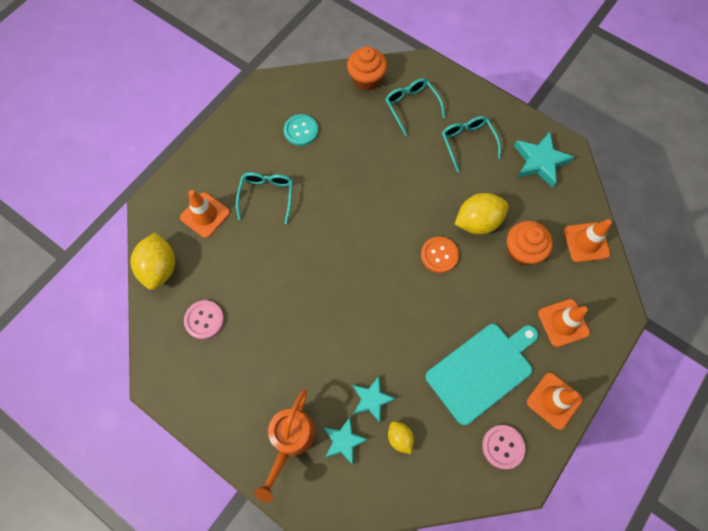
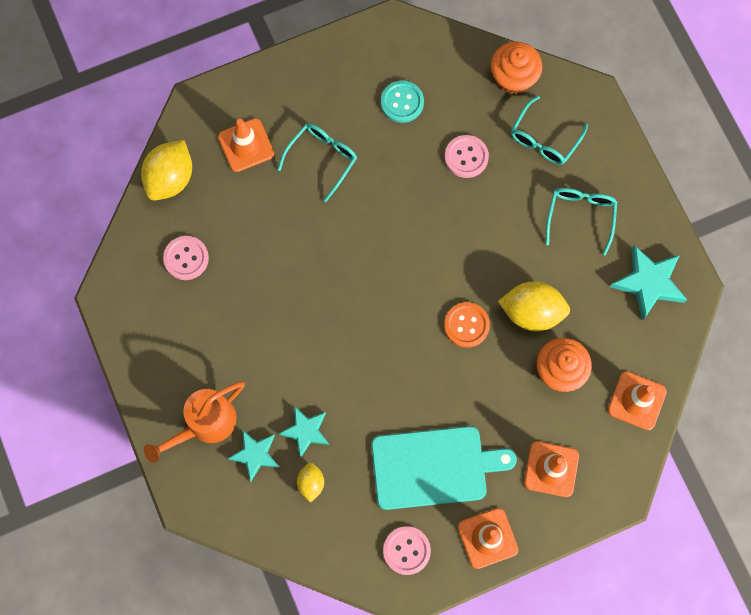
camera: 30 degrees right, 5 degrees up
turquoise glasses [385,78,445,136] -> turquoise glasses turned 150 degrees counterclockwise [511,96,588,165]
none -> pink button [445,135,489,178]

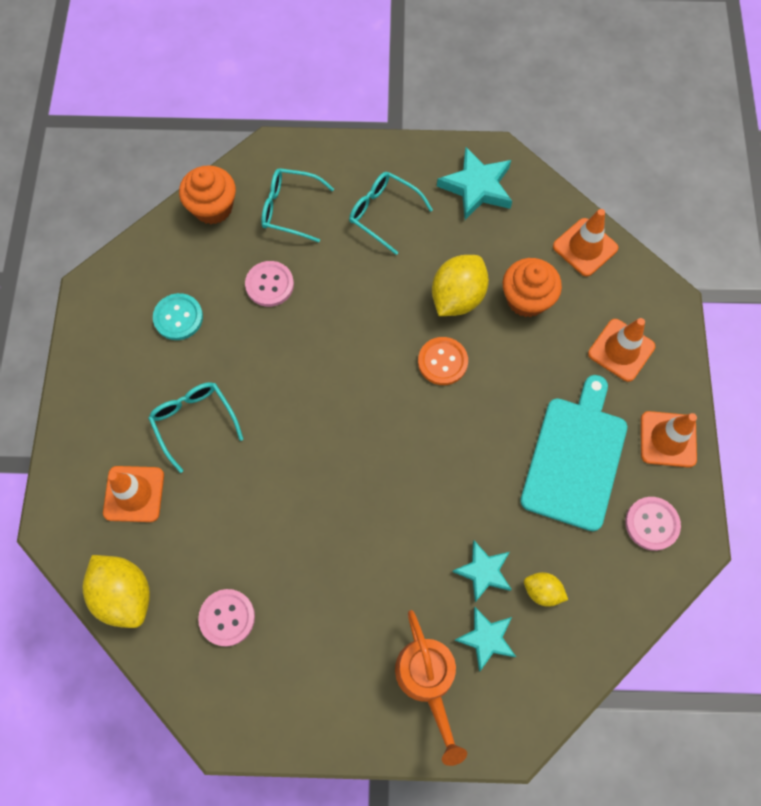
camera: 65 degrees left, 5 degrees down
turquoise glasses [511,96,588,165] -> turquoise glasses turned 135 degrees clockwise [261,168,334,243]

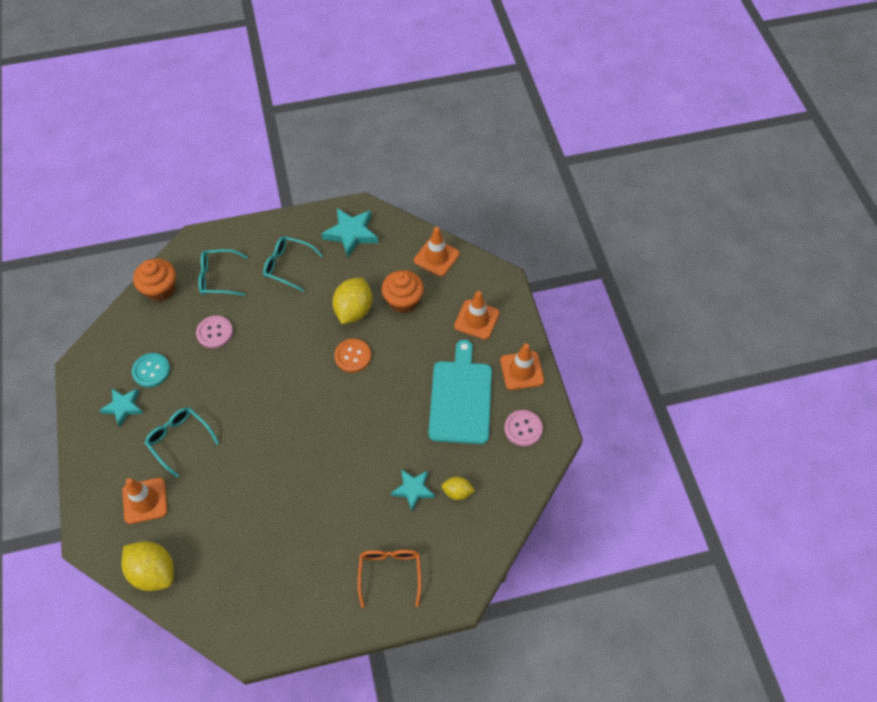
camera: 15 degrees left, 10 degrees down
pink button [198,589,255,647] -> none
orange watering can [395,610,467,766] -> orange glasses [358,550,421,608]
turquoise star [455,607,516,672] -> turquoise star moved to [99,388,143,427]

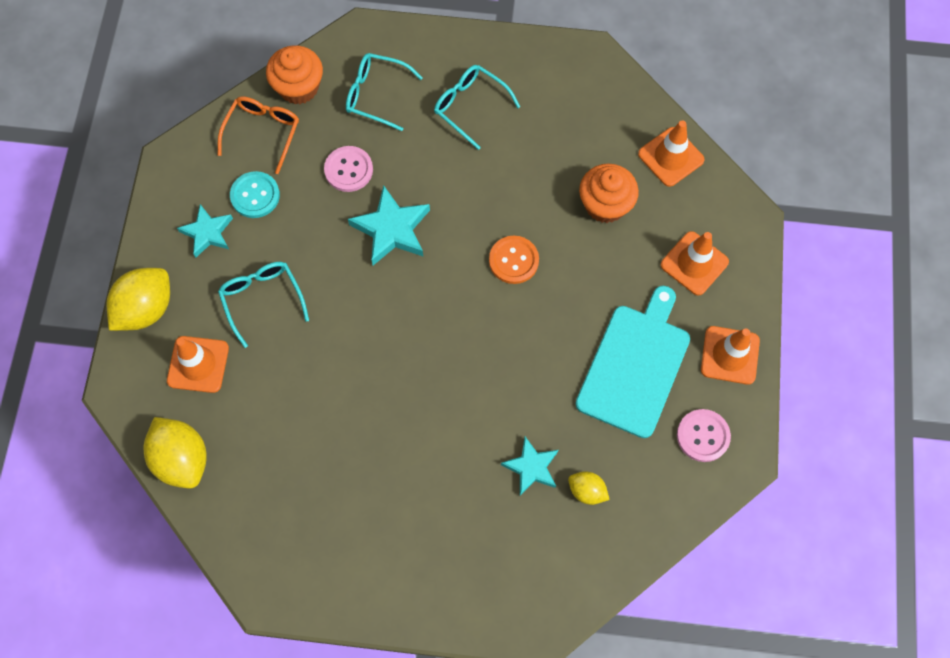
camera: 20 degrees right, 10 degrees up
turquoise star [321,208,378,258] -> turquoise star moved to [348,185,430,265]
yellow lemon [332,277,372,324] -> yellow lemon moved to [107,268,170,331]
orange glasses [358,550,421,608] -> orange glasses moved to [218,96,299,174]

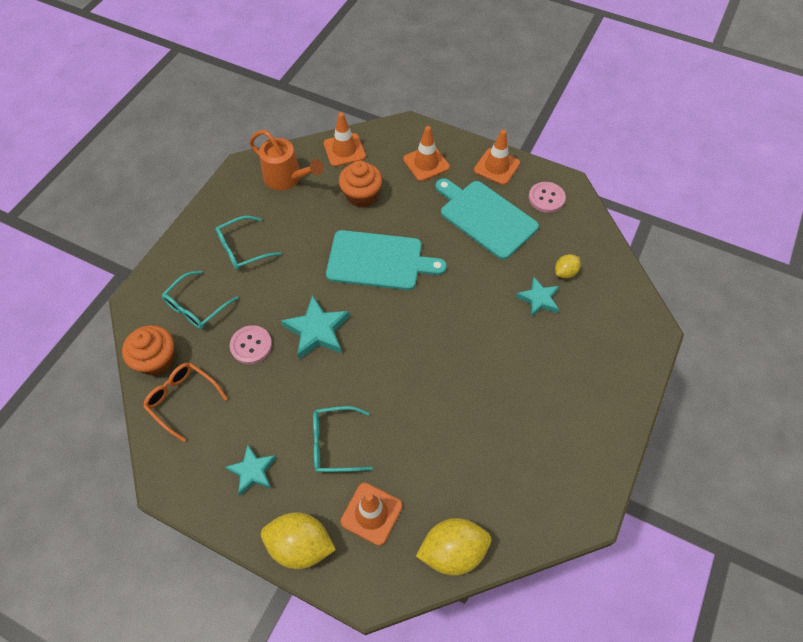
camera: 70 degrees left, 10 degrees down
yellow lemon [107,268,170,331] -> yellow lemon turned 45 degrees counterclockwise [261,512,336,569]
turquoise button [230,171,280,218] -> none
orange button [489,236,539,284] -> turquoise cutting board [326,230,447,290]
none -> orange watering can [249,130,323,190]

